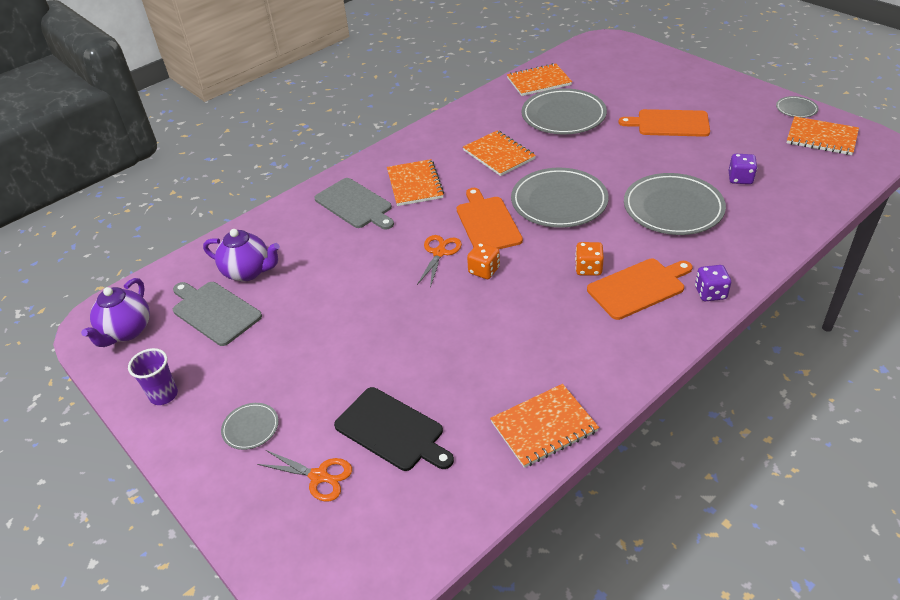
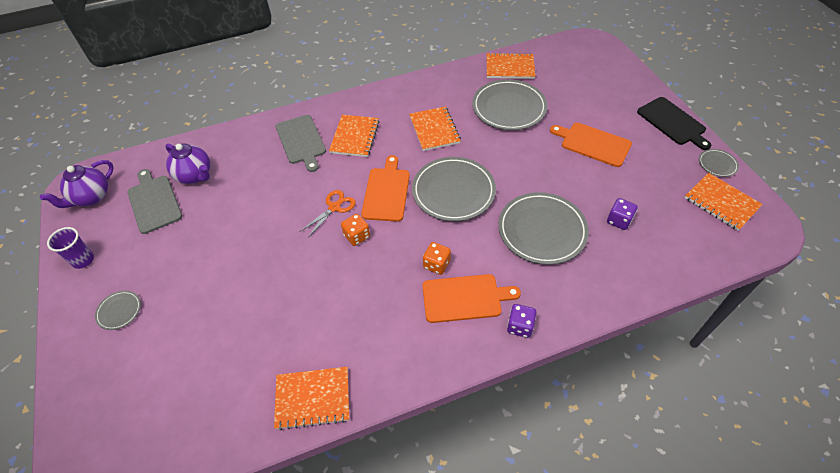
camera: 20 degrees right, 10 degrees up
orange scissors [257,450,352,502] -> none
black cutting board [334,387,454,471] -> black cutting board moved to [637,97,711,150]

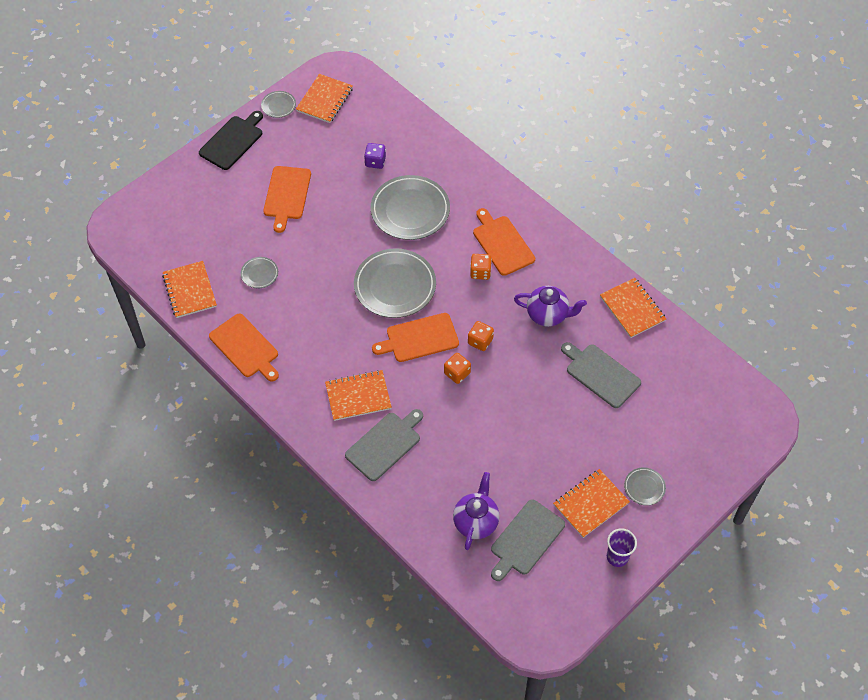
camera: 115 degrees left, 5 degrees up
purple teapot [40,160,114,208] -> purple teapot moved to [514,286,587,327]
orange scissors [301,190,356,238] -> orange dice [444,353,471,384]
orange notebook [409,106,461,151] -> orange notebook moved to [553,469,630,538]
grey plate [472,79,547,130] -> grey plate [241,257,278,288], size x0.46
purple dice [507,304,536,338] -> none
none -> orange cutting board [209,313,279,382]
none -> grey cutting board [561,342,641,408]

